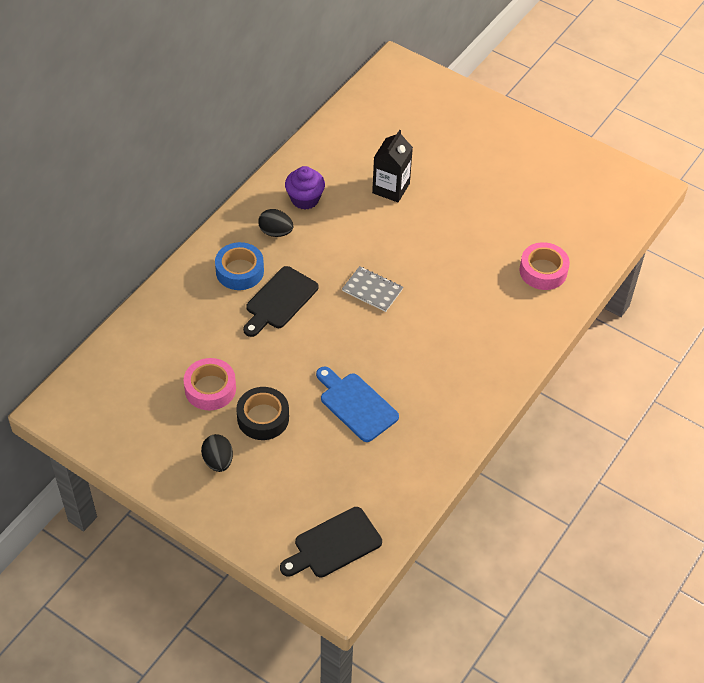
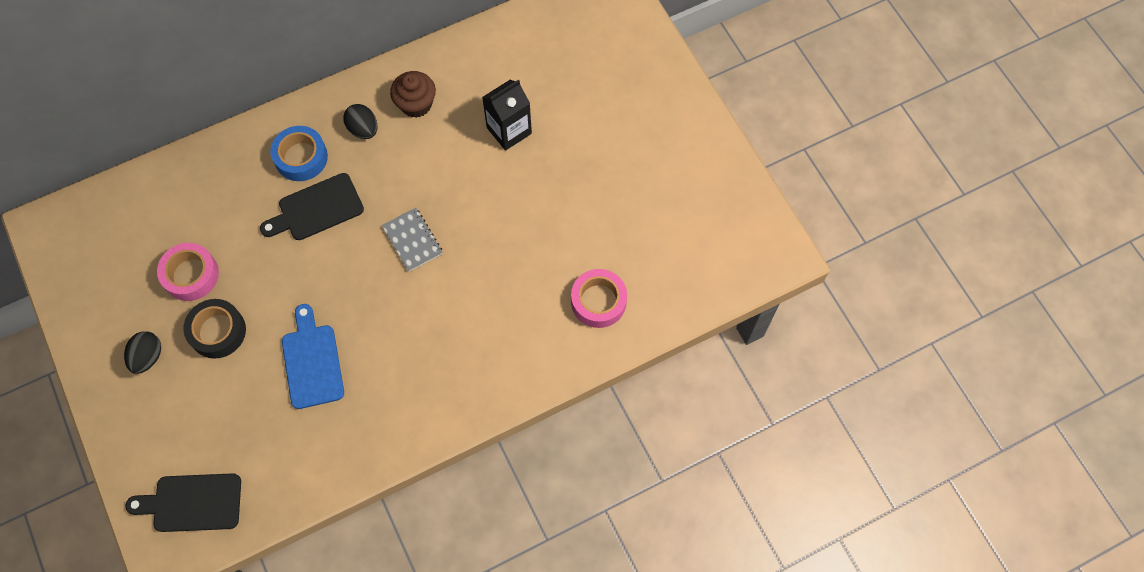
camera: 30 degrees right, 15 degrees up
purple cupcake [285,166,325,210] -> brown cupcake [390,71,436,118]

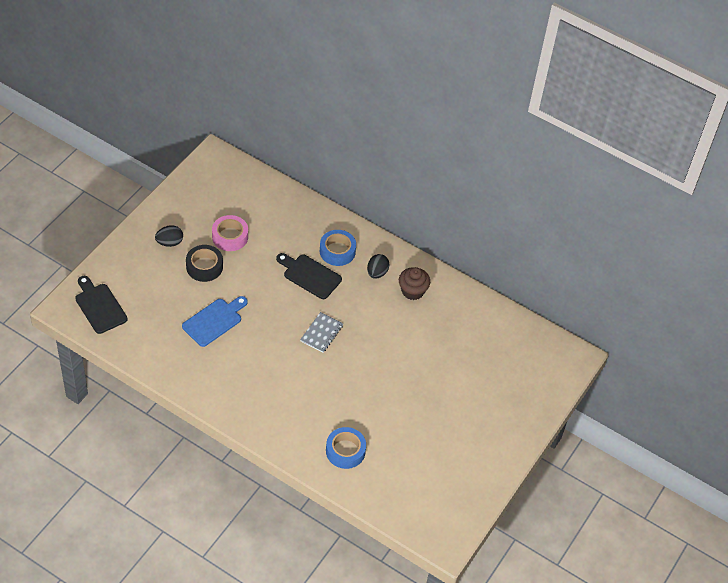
camera: 55 degrees right, 15 degrees down
black carton [482,79,532,151] -> none
pink tape [571,269,627,328] -> blue tape [326,427,366,469]

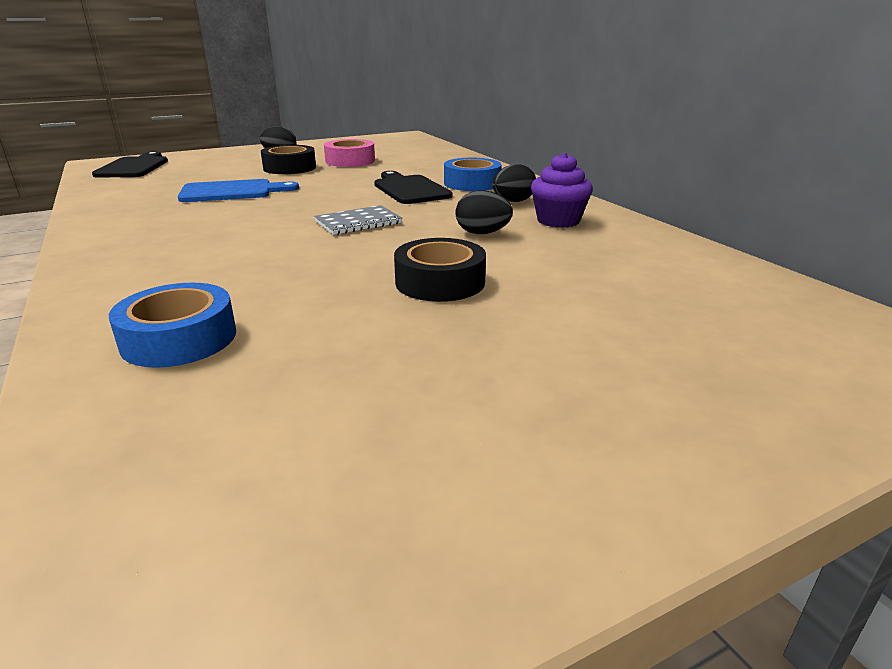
camera: 35 degrees right, 25 degrees down
brown cupcake [399,267,430,300] -> purple cupcake [531,152,593,228]
none -> black tape [394,238,486,302]
none -> black egg [455,190,513,234]

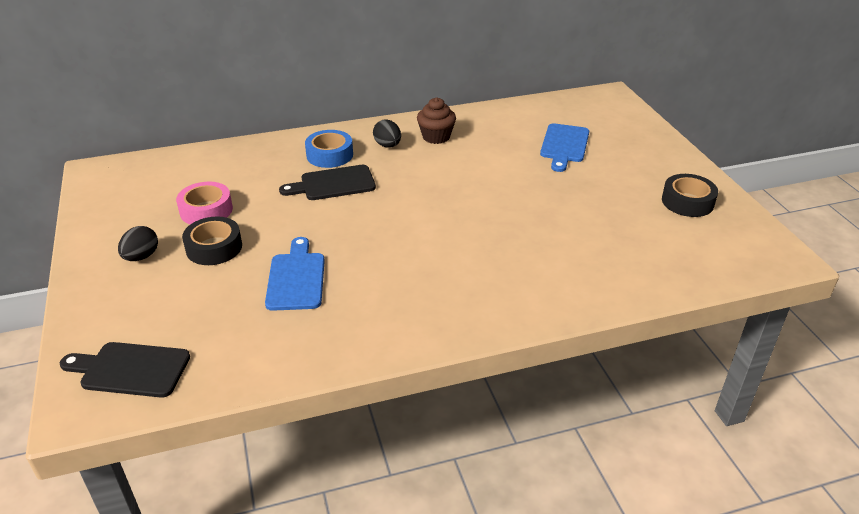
camera: 80 degrees left, 10 degrees up
blue tape [109,283,236,368] -> none
grey notebook [314,205,402,235] -> none
black tape [394,238,486,302] -> black tape moved to [662,174,718,217]
black egg [455,190,513,234] -> none
purple cupcake [531,152,593,228] -> brown cupcake [417,97,456,144]
none -> blue cutting board [540,123,589,172]

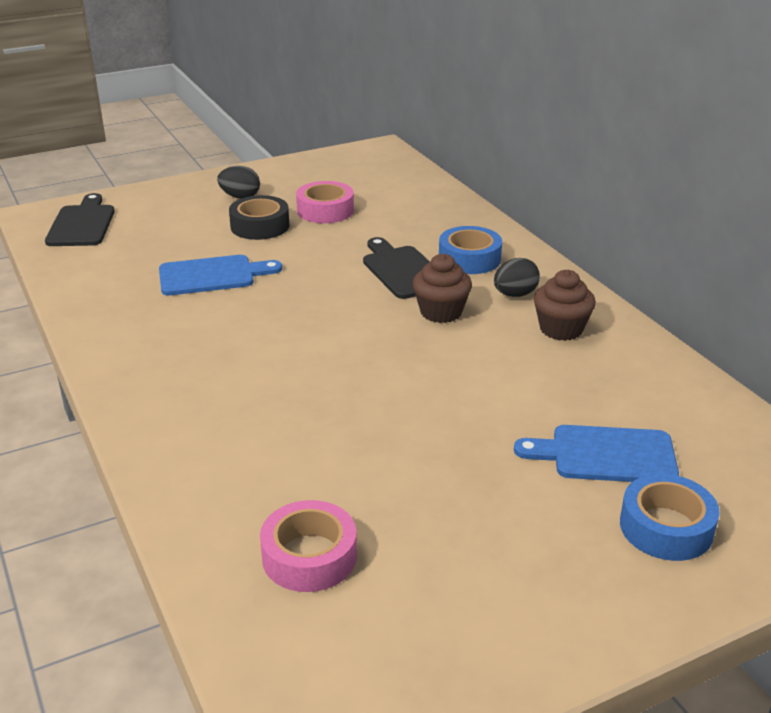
camera: 80 degrees right, 5 degrees down
black tape [662,174,718,217] -> none
none -> pink tape [260,500,357,592]
none -> brown cupcake [412,254,472,323]
none -> blue tape [620,474,720,561]

